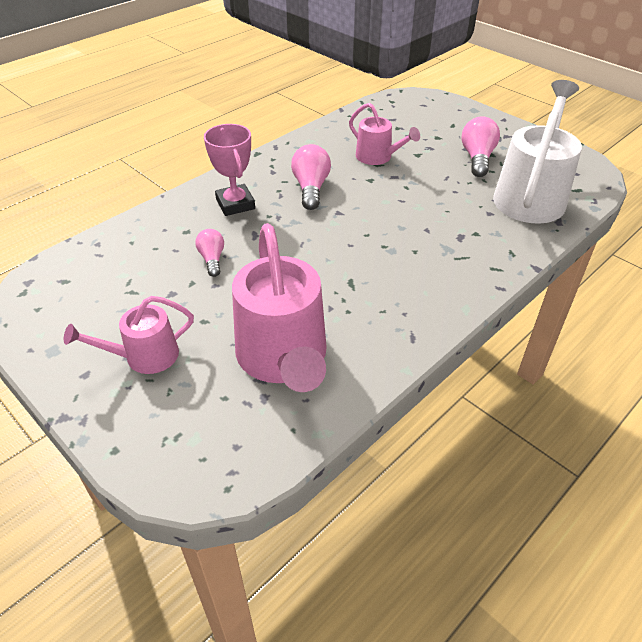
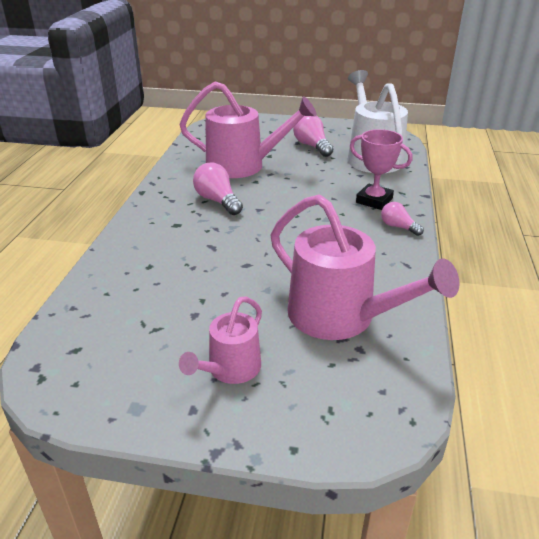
camera: 35 degrees left, 10 degrees down
pink light bulb [195,229,224,277] -> pink light bulb moved to [381,202,424,236]
pink trophy [204,124,255,216] -> pink trophy moved to [350,129,413,210]
pink watering can [349,103,420,165] -> pink watering can [179,81,317,178], size x1.81

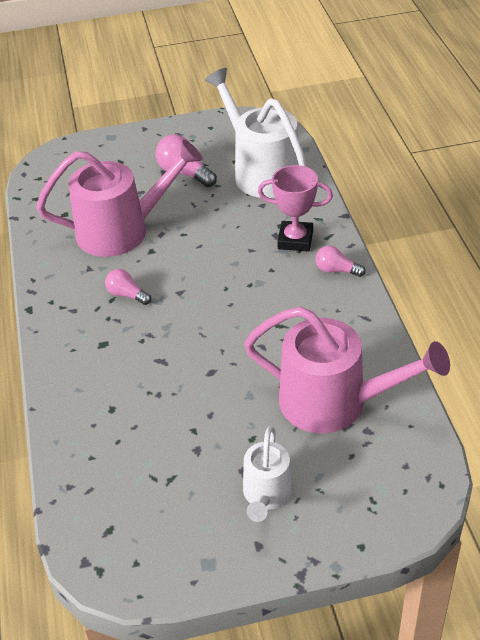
camera: 20 degrees left, 10 degrees up
pink watering can [179,296,262,384] -> white watering can [243,426,293,522]
pink light bulb [193,163,243,215] -> pink light bulb [105,269,151,305], size x0.63

